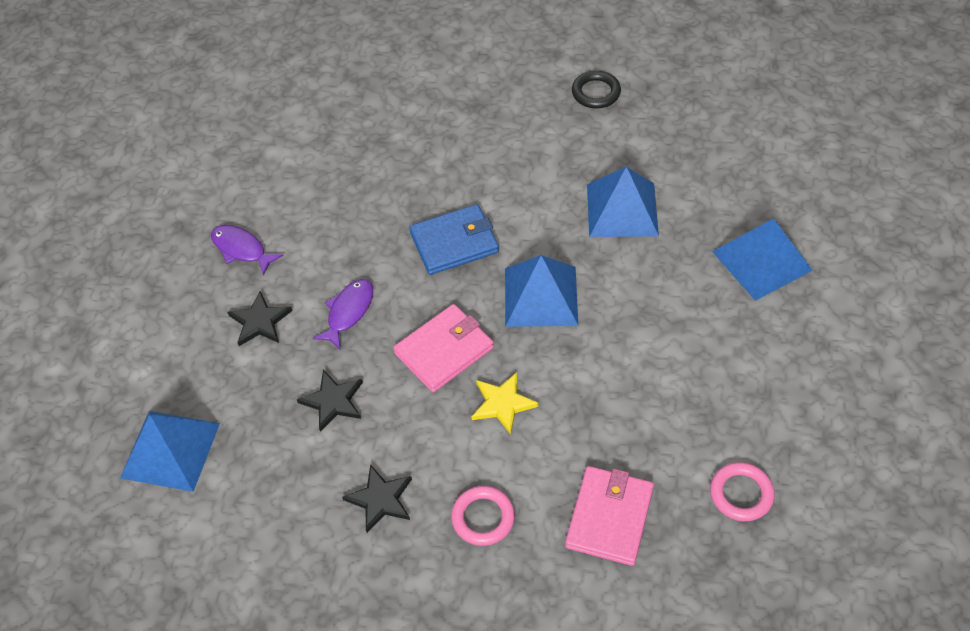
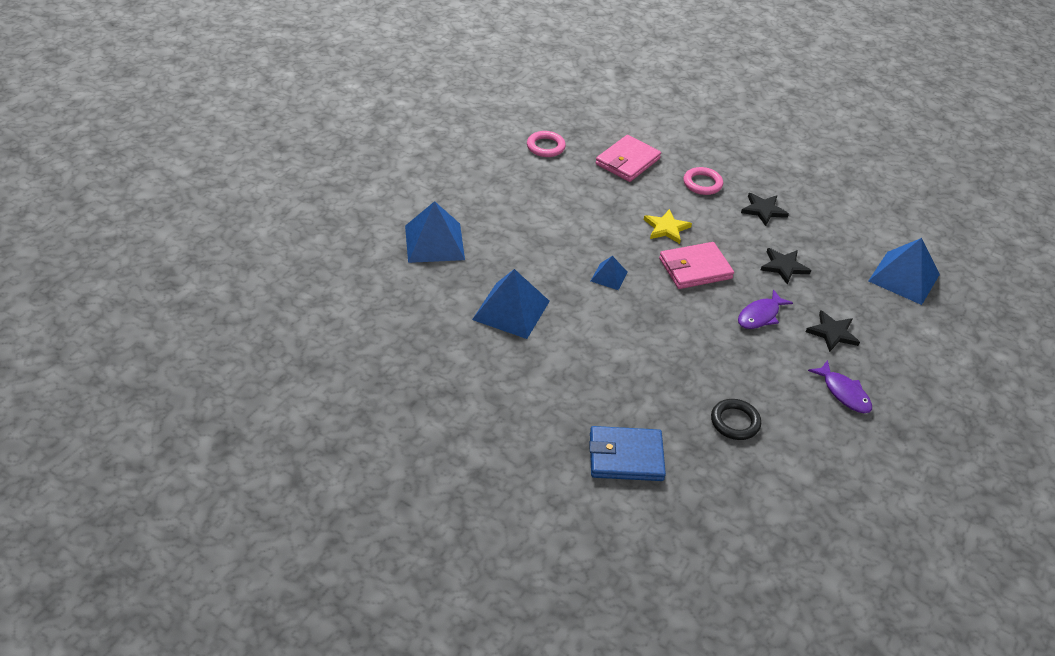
camera: 165 degrees left, 10 degrees down
blue wallet [409,204,499,275] -> blue wallet moved to [589,426,666,481]
blue pyramid [505,255,578,327] -> blue pyramid [591,256,628,290], size x0.52
black ring [572,71,621,108] -> black ring moved to [711,399,761,440]

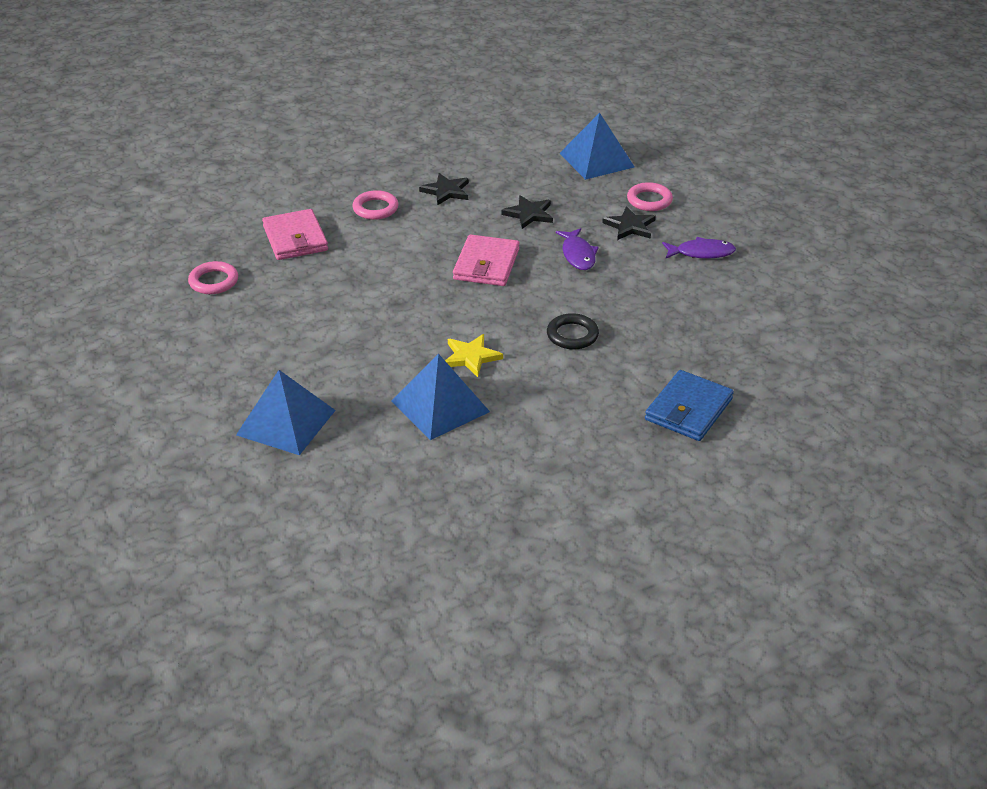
camera: 55 degrees left, 5 degrees down
blue pyramid [591,256,628,290] -> none
yellow star [644,209,692,244] -> yellow star moved to [445,334,503,377]
black ring [711,399,761,440] -> black ring moved to [547,313,599,349]
none -> pink ring [627,182,673,211]

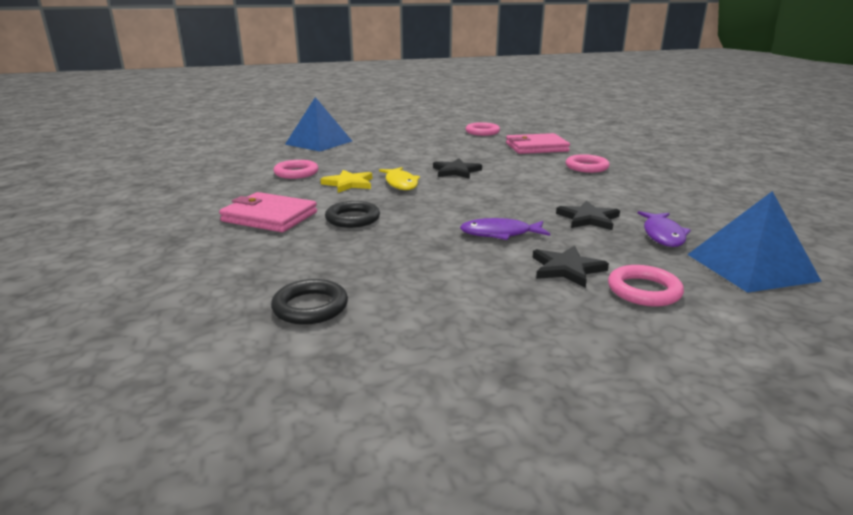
camera: 100 degrees right, 15 degrees down
blue pyramid [391,354,490,440] -> pink ring [274,160,318,179]
black star [419,173,469,206] -> black star moved to [433,158,482,179]
pink wallet [453,234,520,286] -> pink wallet moved to [219,192,317,232]
blue wallet [645,370,734,441] -> none
purple fish [662,237,736,259] -> purple fish moved to [637,211,691,247]
none -> black ring [271,279,348,325]
none -> yellow fish [379,167,420,190]

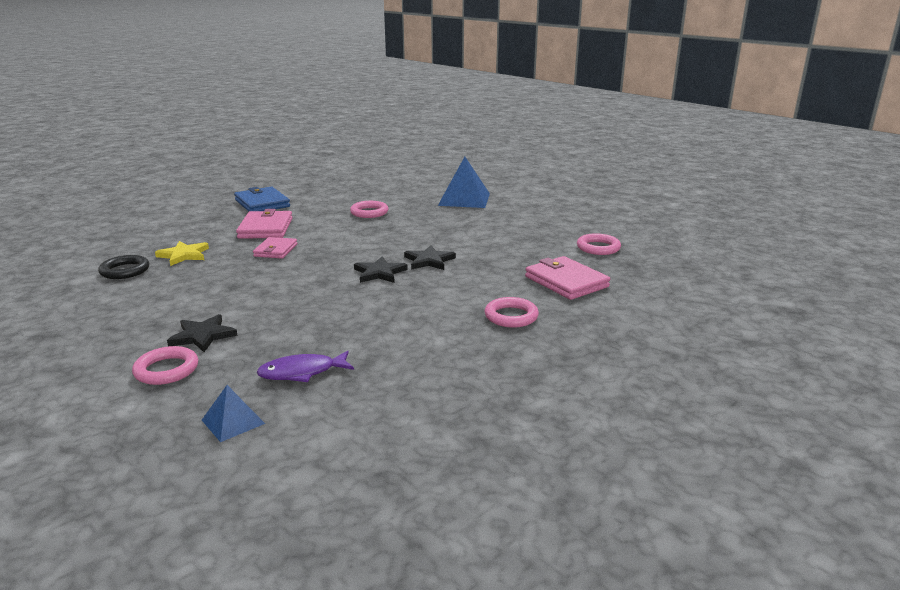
camera: 65 degrees right, 0 degrees up
yellow star [320,170,372,193] -> yellow star moved to [155,241,209,266]
black ring [325,201,380,228] -> pink wallet [253,237,298,259]
yellow fish [379,167,420,190] -> none
purple fish [460,218,550,240] -> none
black star [556,201,620,230] -> black star moved to [354,256,408,283]
blue pyramid [687,191,822,293] -> blue pyramid [202,385,265,442], size x0.52
none -> blue wallet [234,187,290,212]

